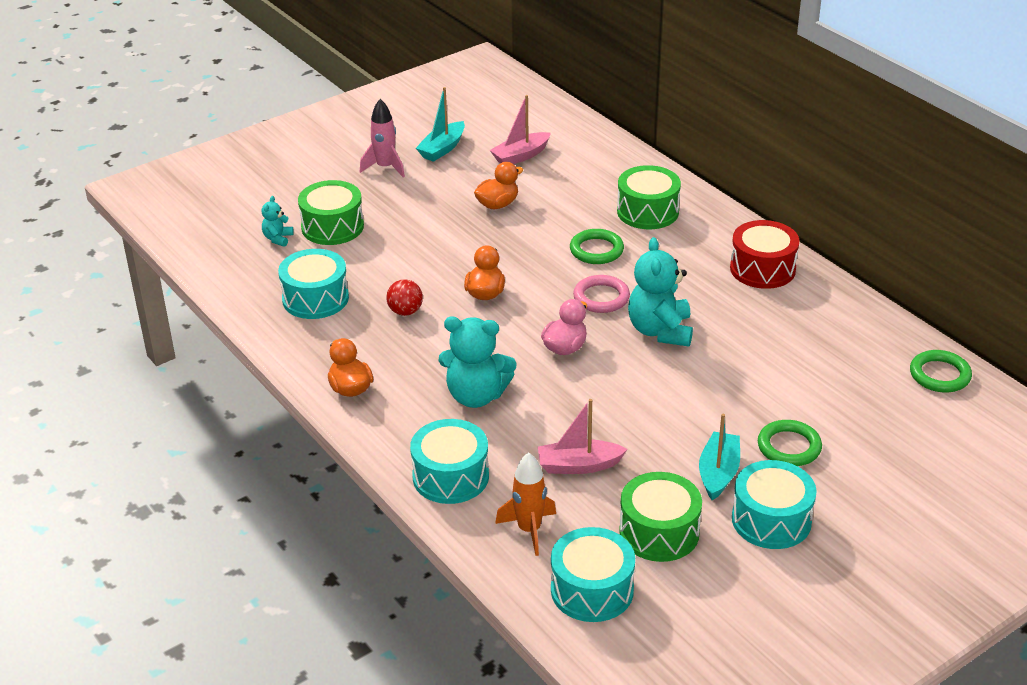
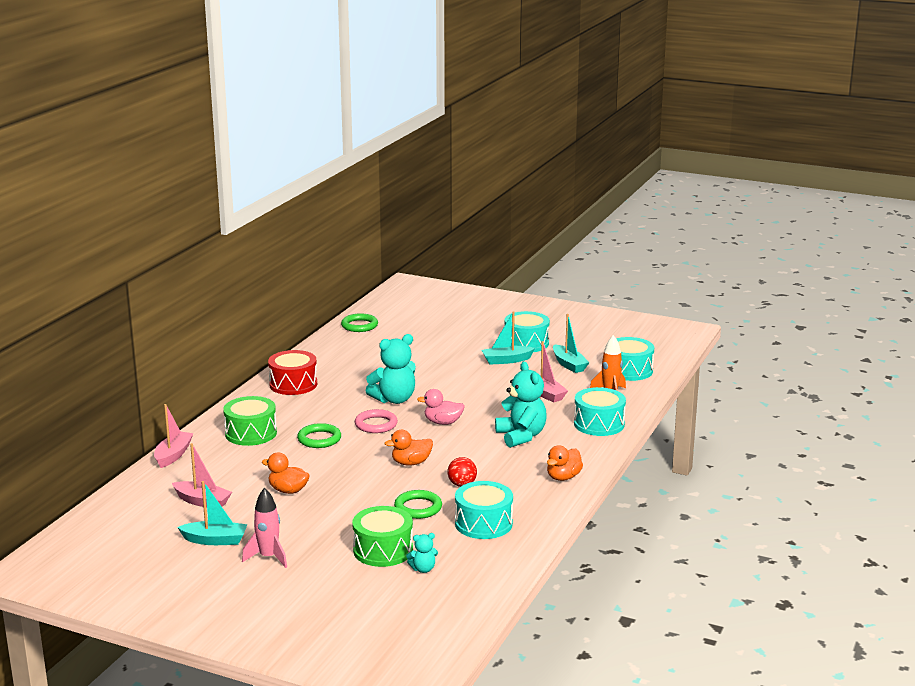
camera: 120 degrees left, 15 degrees down
green drum [619,472,702,562] -> turquoise boat [553,314,589,373]
green ring [758,420,822,466] -> green ring moved to [394,490,442,519]
none -> pink boat [154,404,194,468]

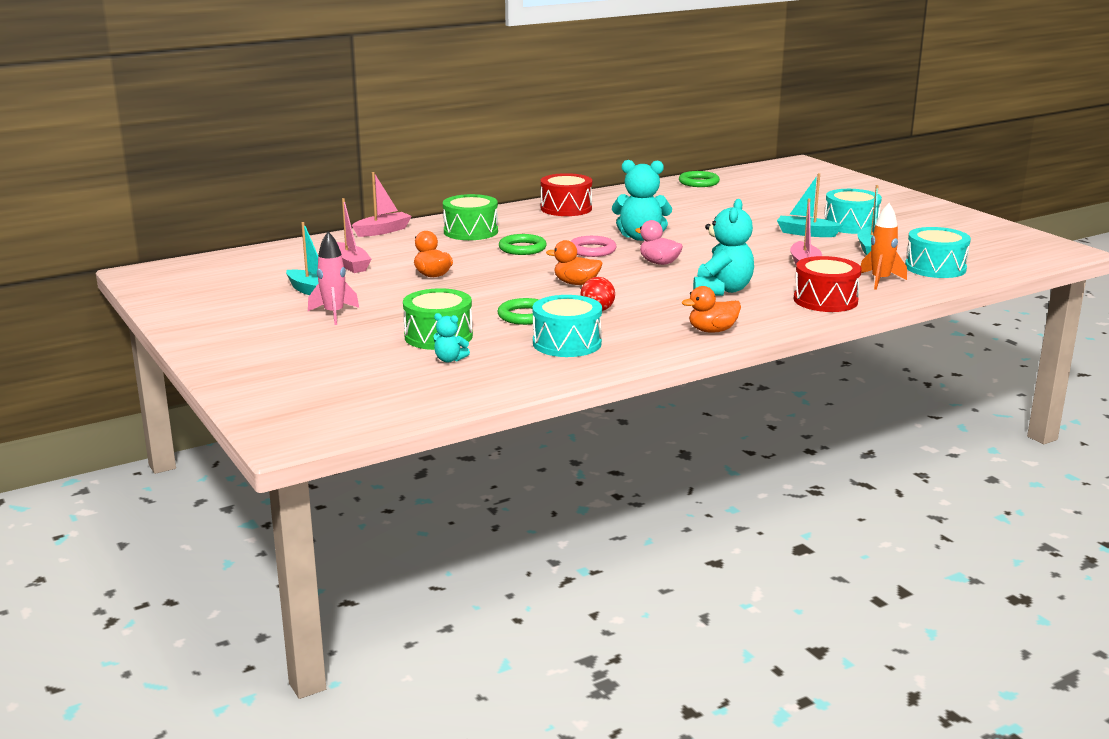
camera: 35 degrees right, 0 degrees up
turquoise drum [574,387,626,436] -> red drum [794,256,862,312]

